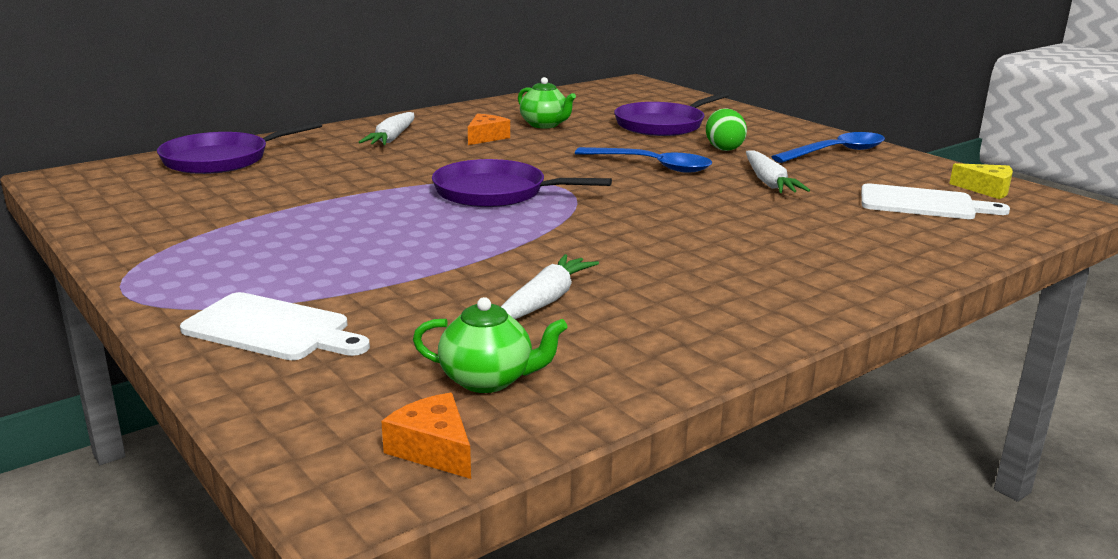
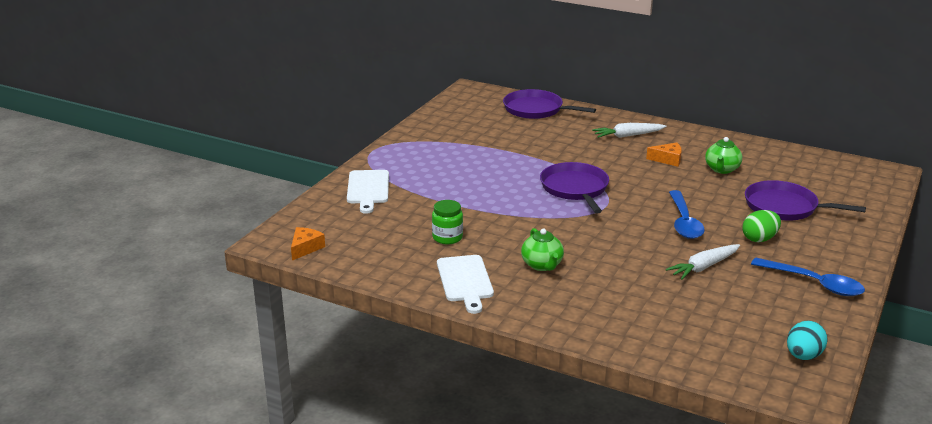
camera: 65 degrees right, 5 degrees up
green teapot [413,297,568,393] -> green teapot moved to [521,228,564,271]
white carrot [501,254,599,319] -> green jar [432,200,463,244]
white cutting board [861,183,1010,219] -> white cutting board moved to [437,255,494,314]
yellow cheese [949,163,1013,199] -> turquoise egg [787,321,828,360]

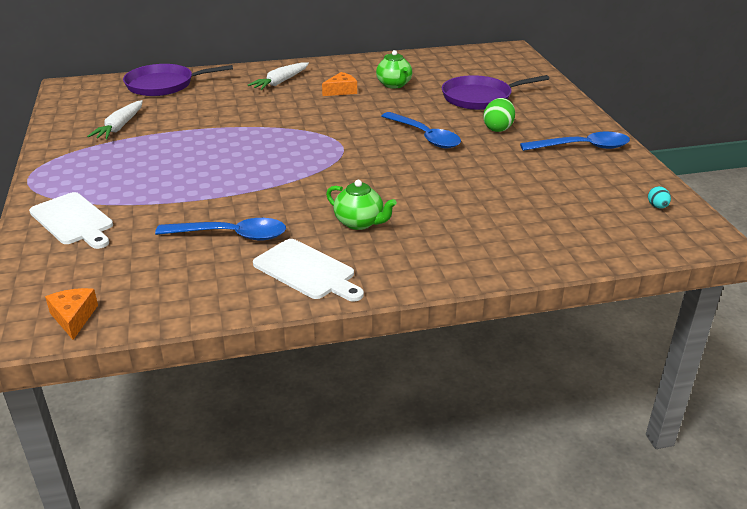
camera: 40 degrees left, 5 degrees up
green jar [432,200,463,244] -> blue spoon [155,218,286,241]
purple pan [540,162,609,213] -> none
white carrot [666,244,740,280] -> white carrot moved to [87,100,143,140]
turquoise egg [787,321,828,360] -> turquoise egg [648,186,671,208], size x0.57

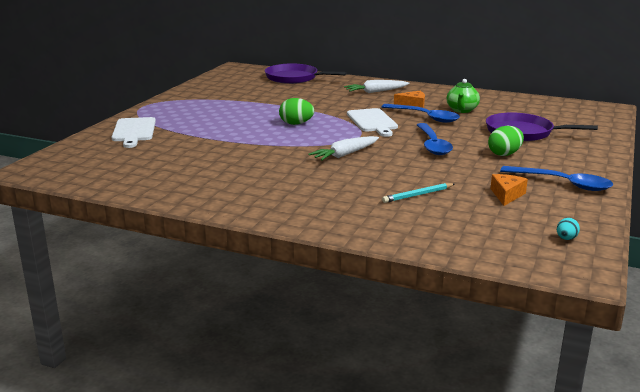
camera: 35 degrees right, 10 degrees down
orange cheese [45,288,98,340] -> orange cheese moved to [490,174,528,206]
white carrot [87,100,143,140] -> white carrot moved to [308,136,379,161]
blue spoon [155,218,286,241] -> blue spoon moved to [382,104,460,123]
white cutting board [253,239,364,302] -> white cutting board moved to [347,108,398,137]
green teapot [326,180,397,230] -> none
none -> green egg [279,98,314,125]
none -> turquoise pencil [382,183,455,203]

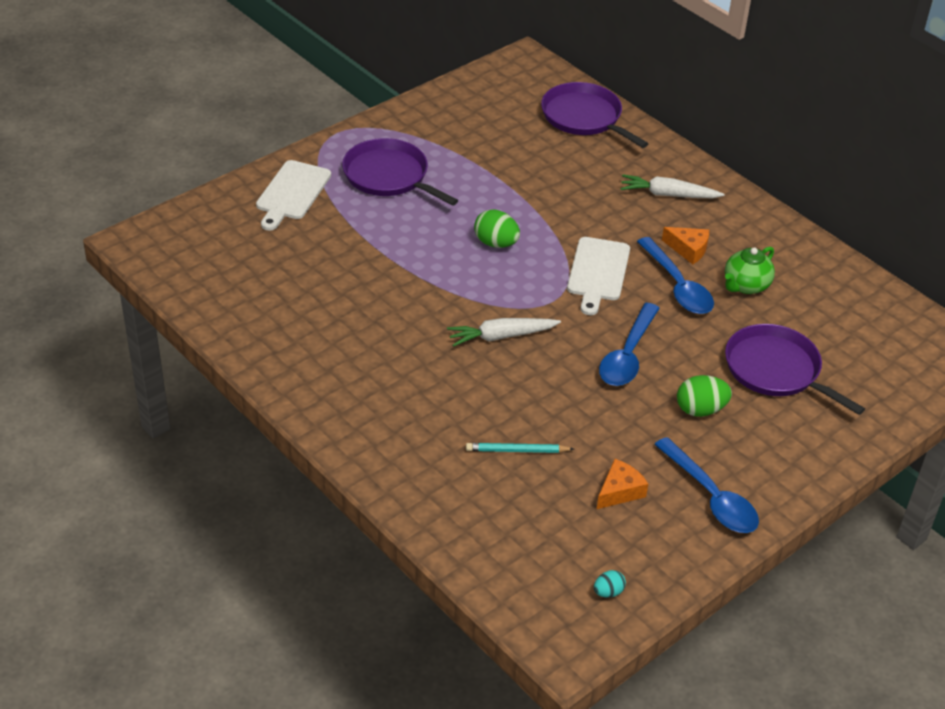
camera: 25 degrees right, 20 degrees up
none -> purple pan [342,138,458,206]

